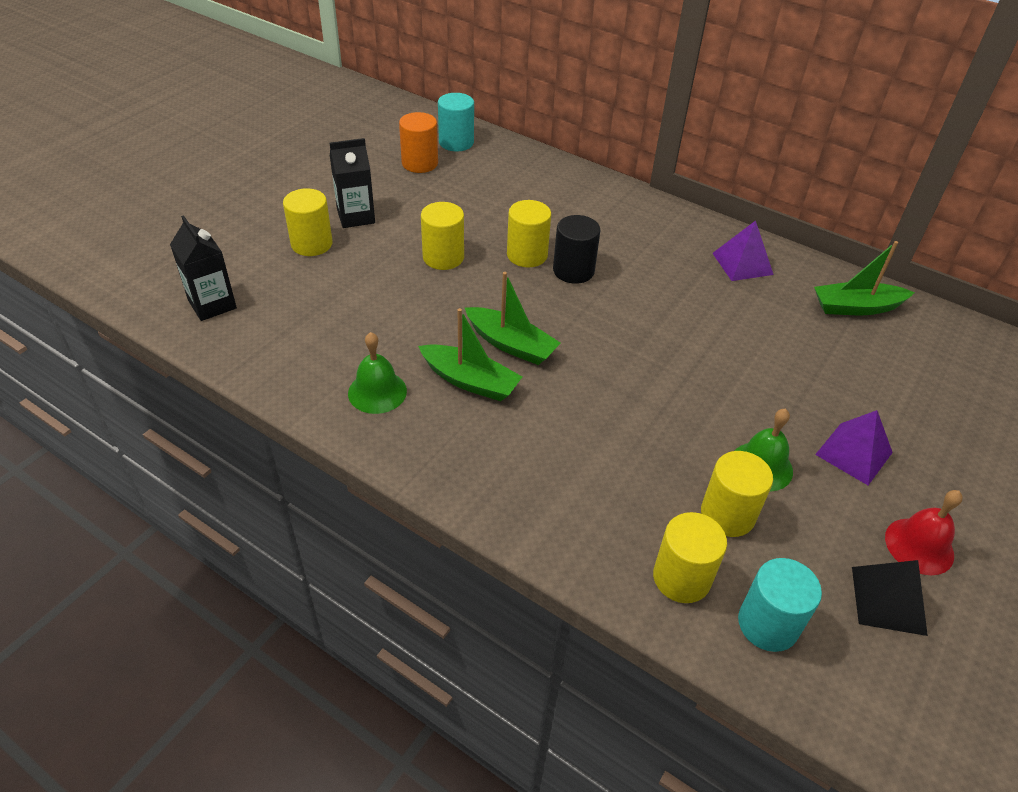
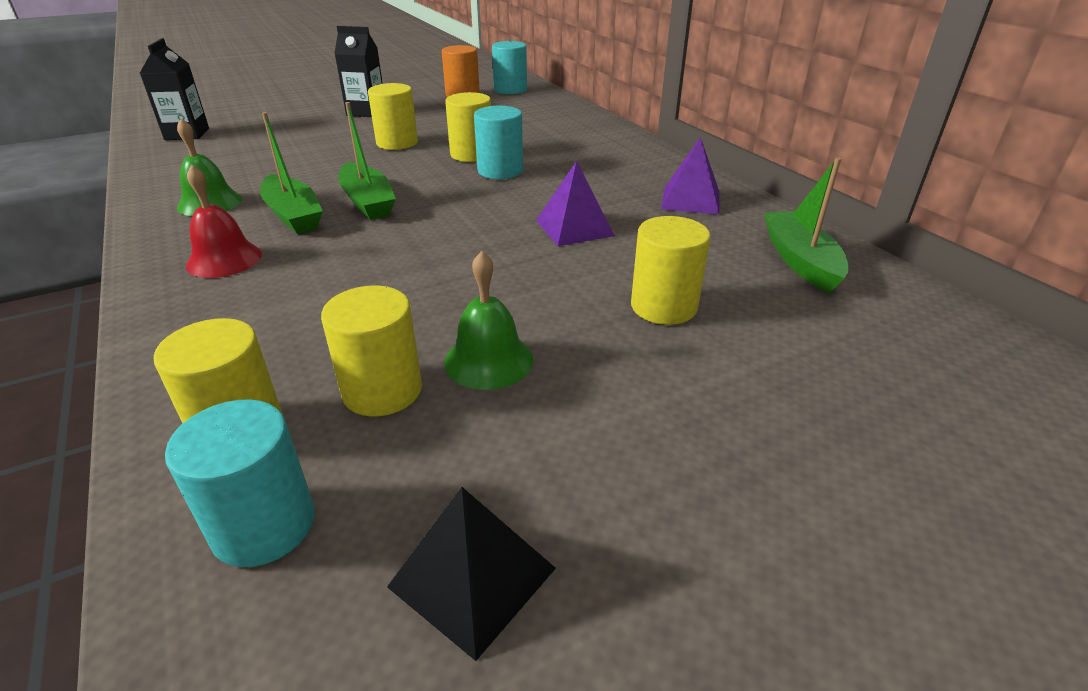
camera: 30 degrees right, 10 degrees down
yellow cylinder [283,188,333,256] -> yellow cylinder moved to [631,216,711,325]
black cylinder [553,215,601,284] -> turquoise cylinder [474,106,523,179]
green boat [814,241,915,315] -> green boat turned 60 degrees clockwise [764,157,849,293]
purple pyramid [815,410,893,485] -> purple pyramid moved to [536,161,615,246]
red bell [885,490,963,575] -> red bell moved to [186,165,262,278]

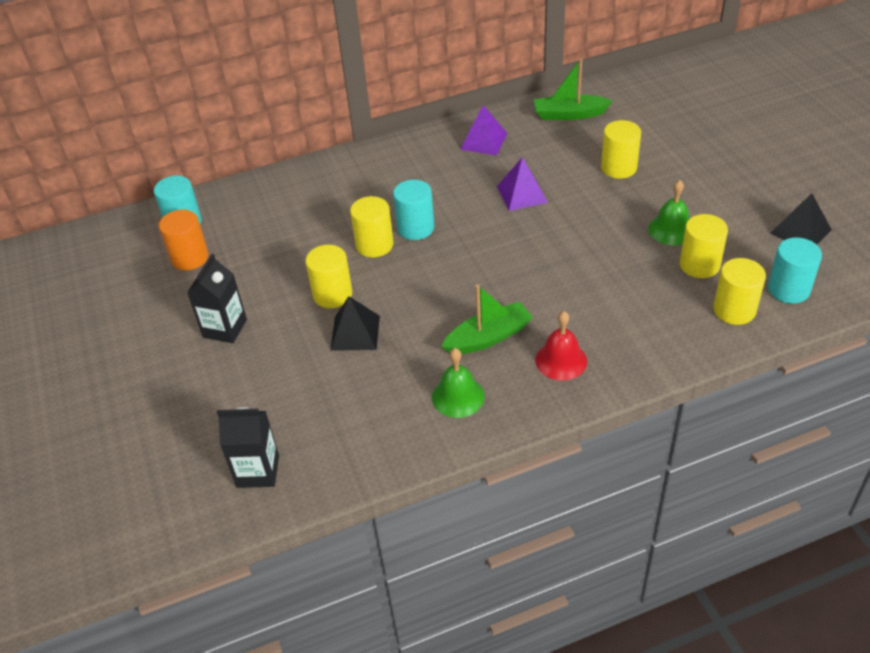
camera: 80 degrees left, 10 degrees up
green boat [338,102,396,220] -> none
none -> black pyramid [330,296,380,351]

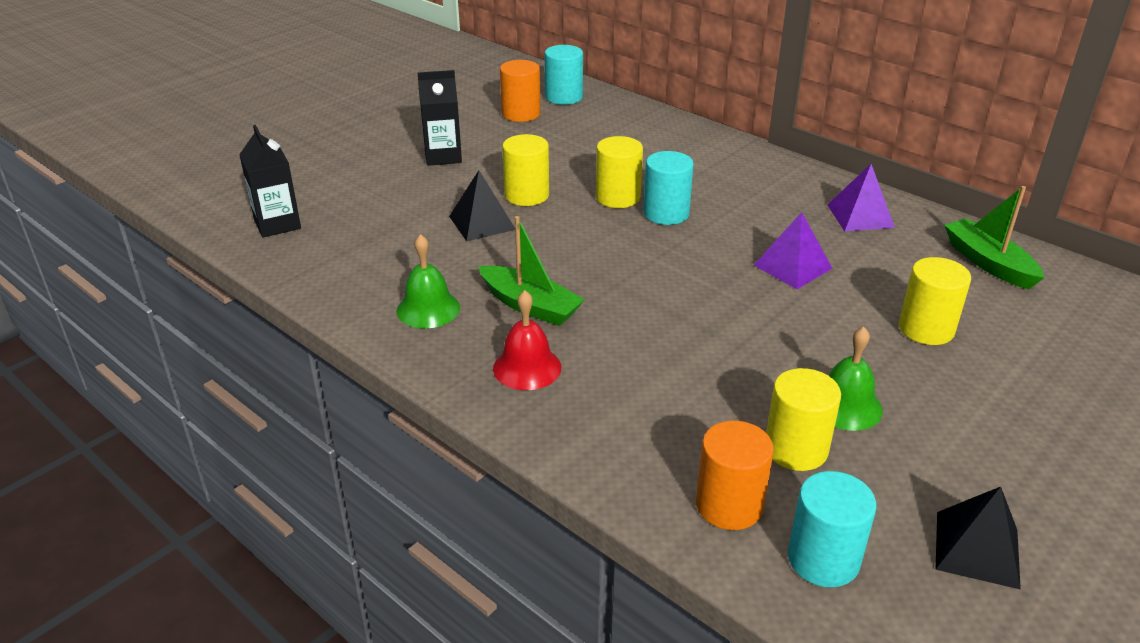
camera: 60 degrees right, 10 degrees down
yellow cylinder [713,258,766,325] -> orange cylinder [696,421,774,530]

